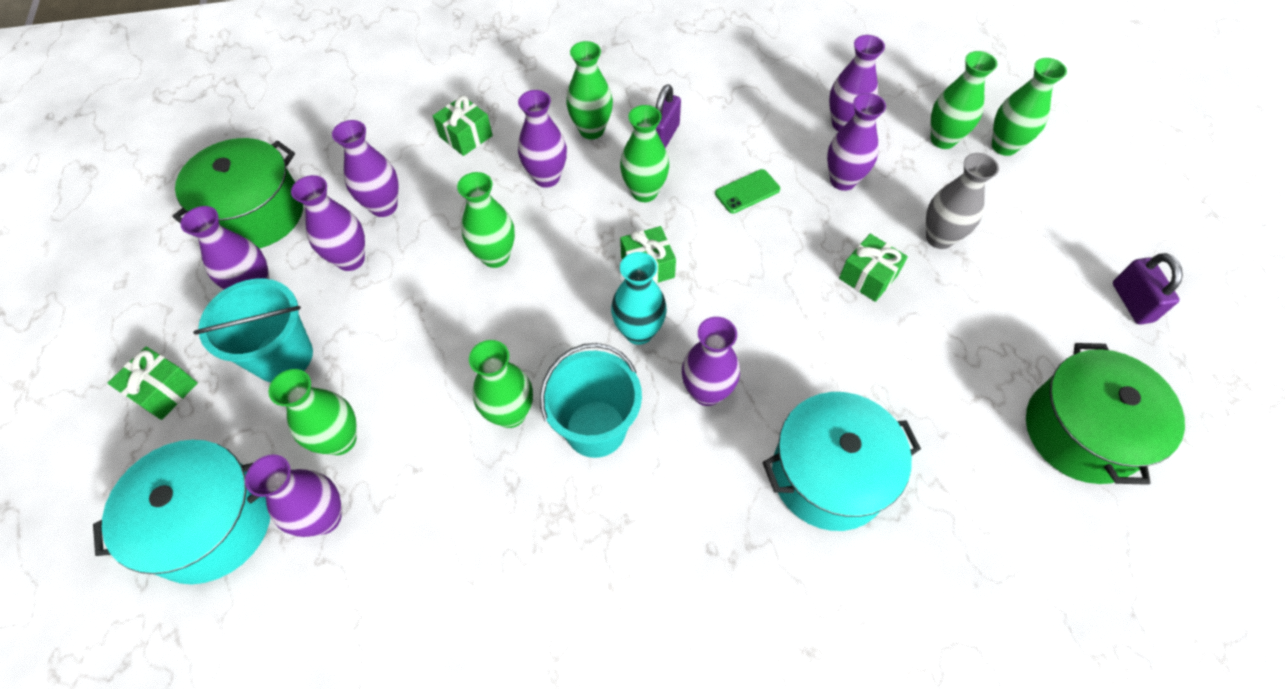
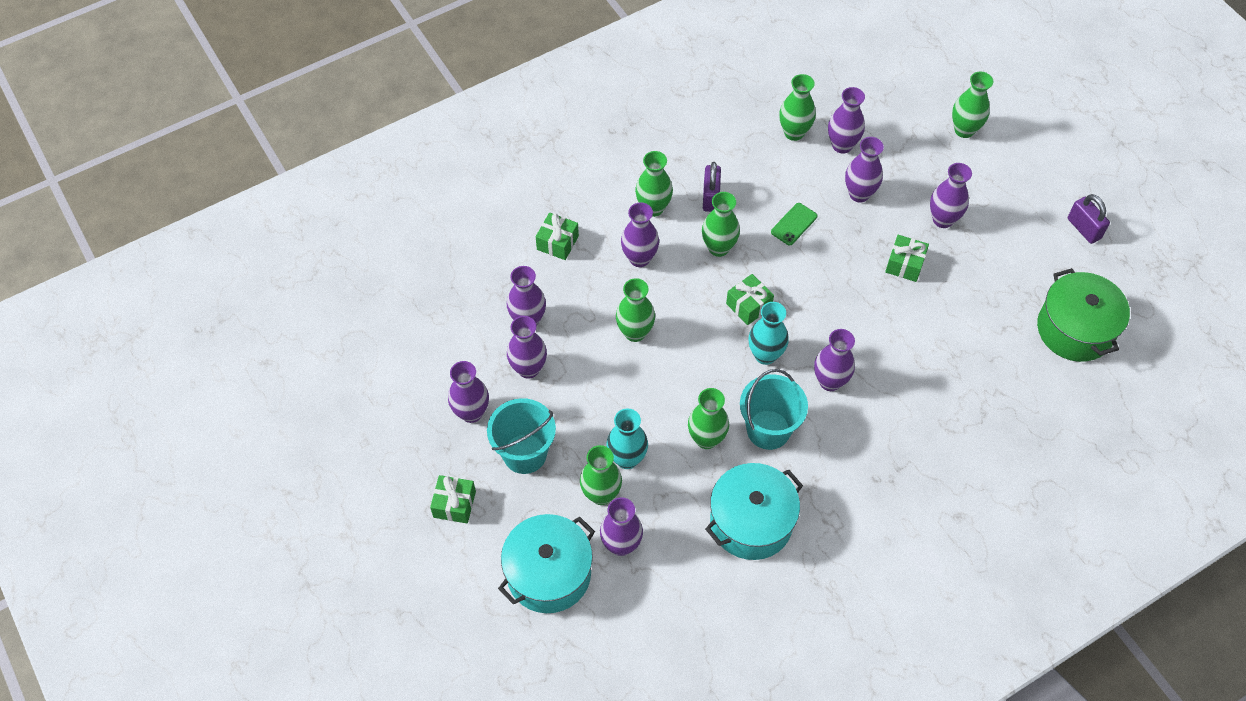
camera: 20 degrees left, 0 degrees up
green pot [172,138,303,249] -> none
turquoise pot [762,392,921,531] -> turquoise pot moved to [705,463,803,560]
grey vase [926,153,999,249] -> purple vase [930,163,972,228]
green vase [931,51,997,149] -> green vase moved to [779,74,816,141]
none -> turquoise vase [606,408,648,469]

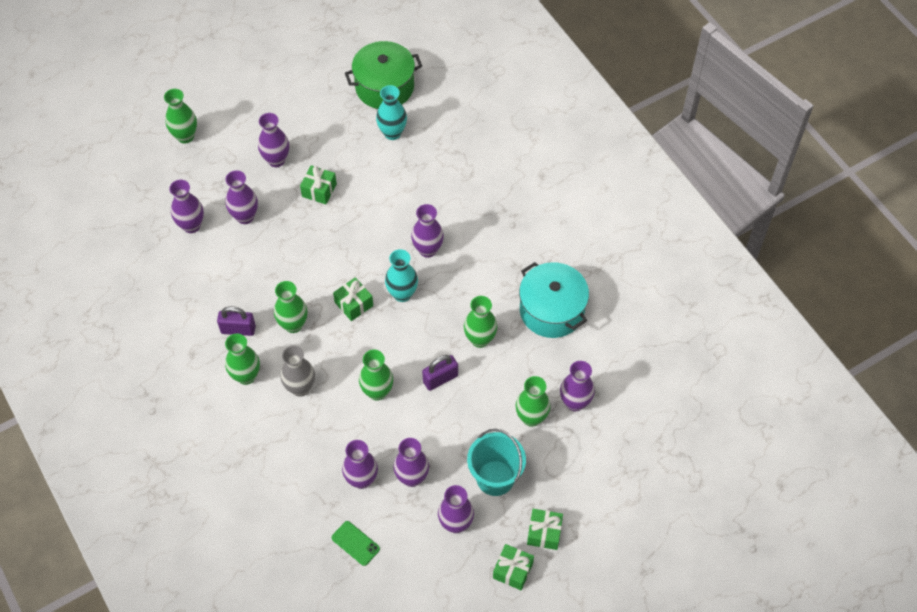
camera: 90 degrees left, 0 degrees up
turquoise pot [498,514,595,613] -> none
green gift [536,213,579,260] -> green gift moved to [493,544,534,590]
turquoise vase [606,408,648,469] -> turquoise vase moved to [376,85,407,140]
purple vase [621,202,659,267] -> grey vase [280,345,315,397]
turquoise bucket [740,369,808,450] -> none
green phone [771,203,817,245] -> green phone moved to [332,521,380,566]
green vase [779,74,816,141] -> none
purple padlock [1068,194,1110,244] -> purple padlock moved to [422,355,458,391]

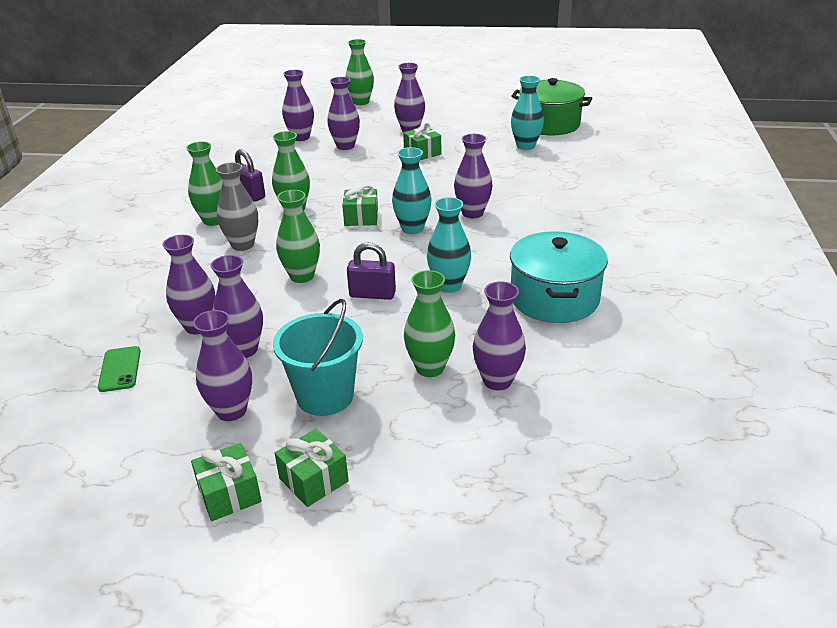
camera: 40 degrees right, 25 degrees down
green vase [464,296,497,348] -> turquoise vase [427,197,471,293]

